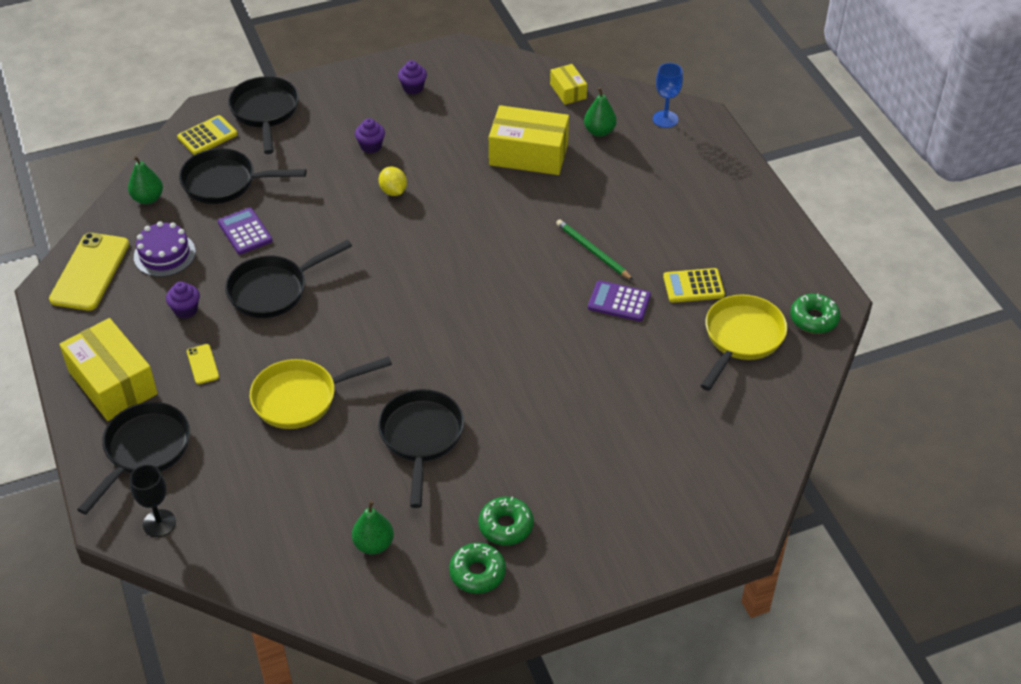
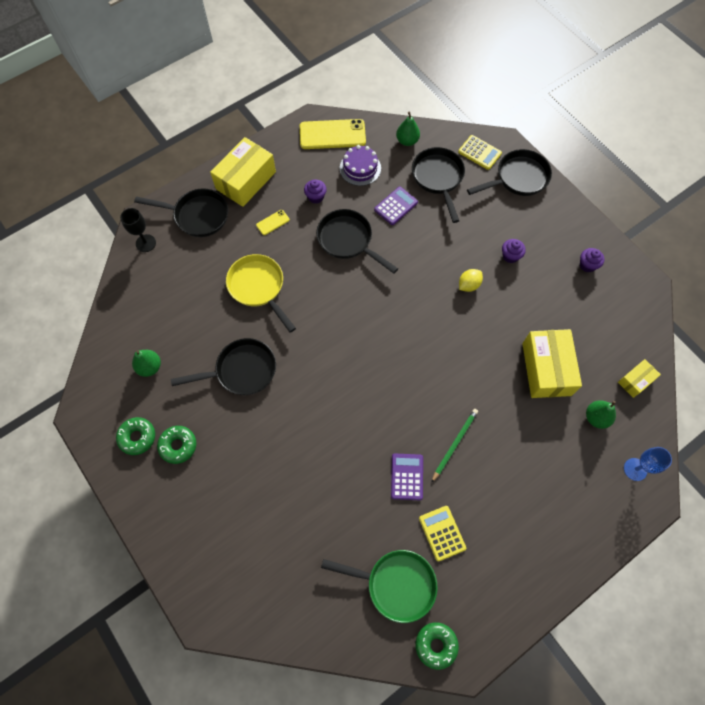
camera: 75 degrees right, 20 degrees up
yellow pan [700,295,787,391] -> green pan [321,550,438,623]

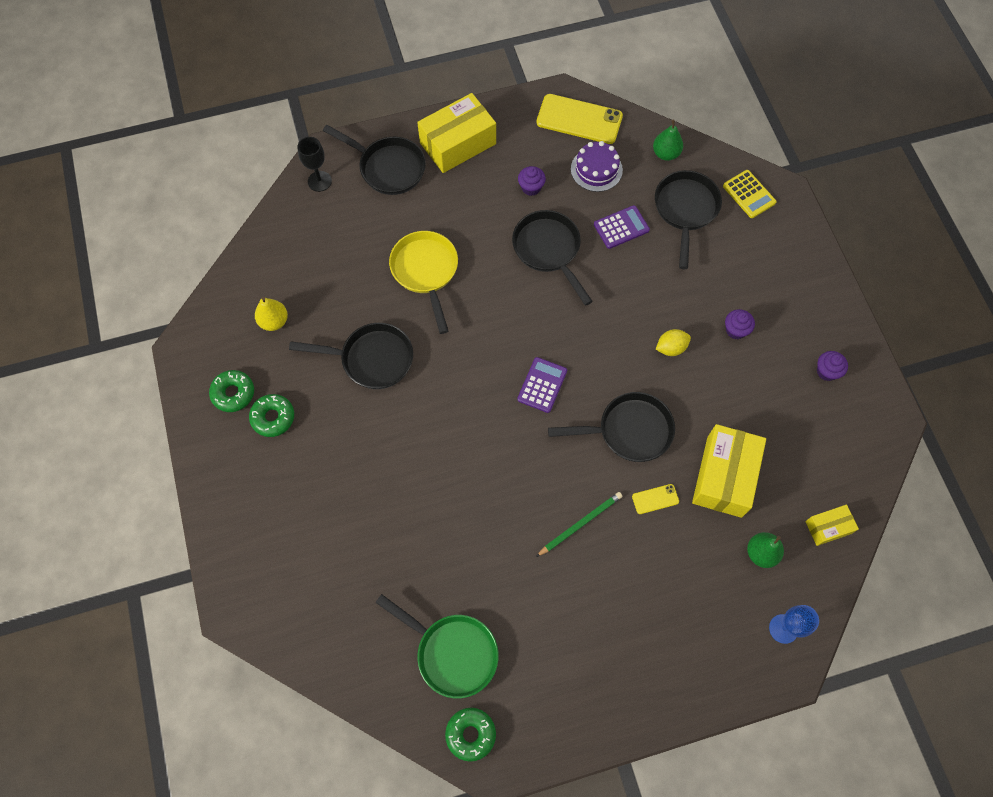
camera: 20 degrees right, 0 degrees up
green pear [132,350,161,377] -> yellow pear [255,297,288,331]
yellow phone [256,210,290,235] -> yellow phone moved to [632,484,679,514]
purple calculator [391,454,423,500] -> purple calculator moved to [517,357,567,413]
yellow calculator [419,506,466,561] -> none
black pan [467,149,552,196] -> black pan moved to [548,392,675,462]

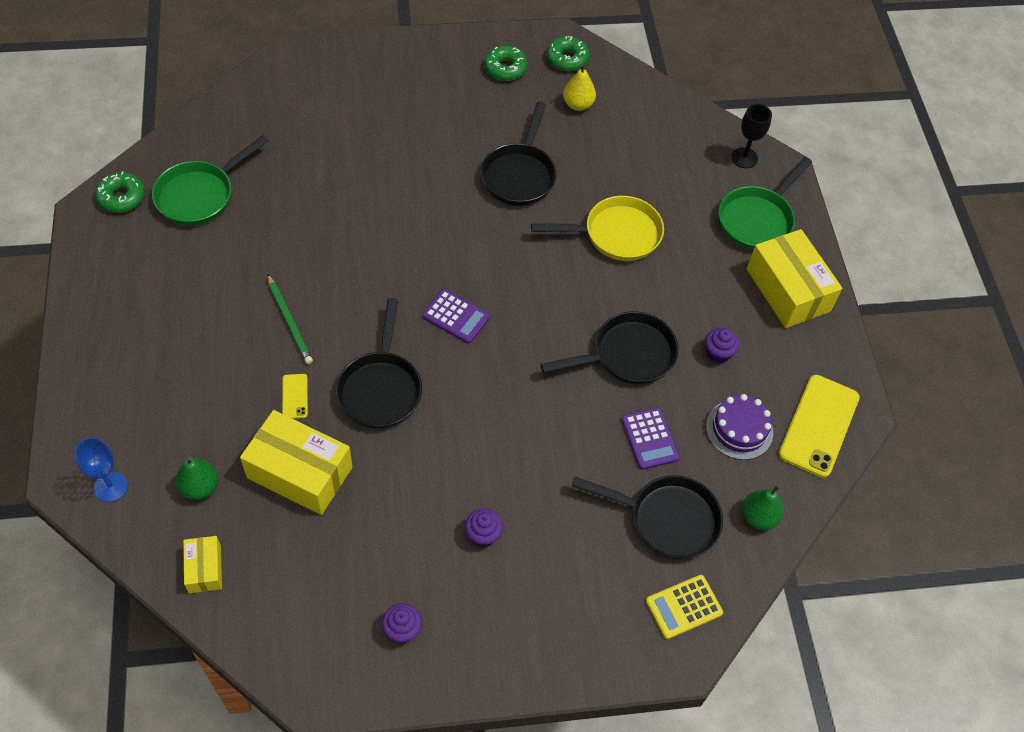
camera: 95 degrees right, 10 degrees down
green donut [249,394,294,437] -> green donut moved to [546,36,589,71]
black pan [323,125,426,195] -> green pan [719,157,812,250]
yellow lemon [656,329,691,356] -> none

